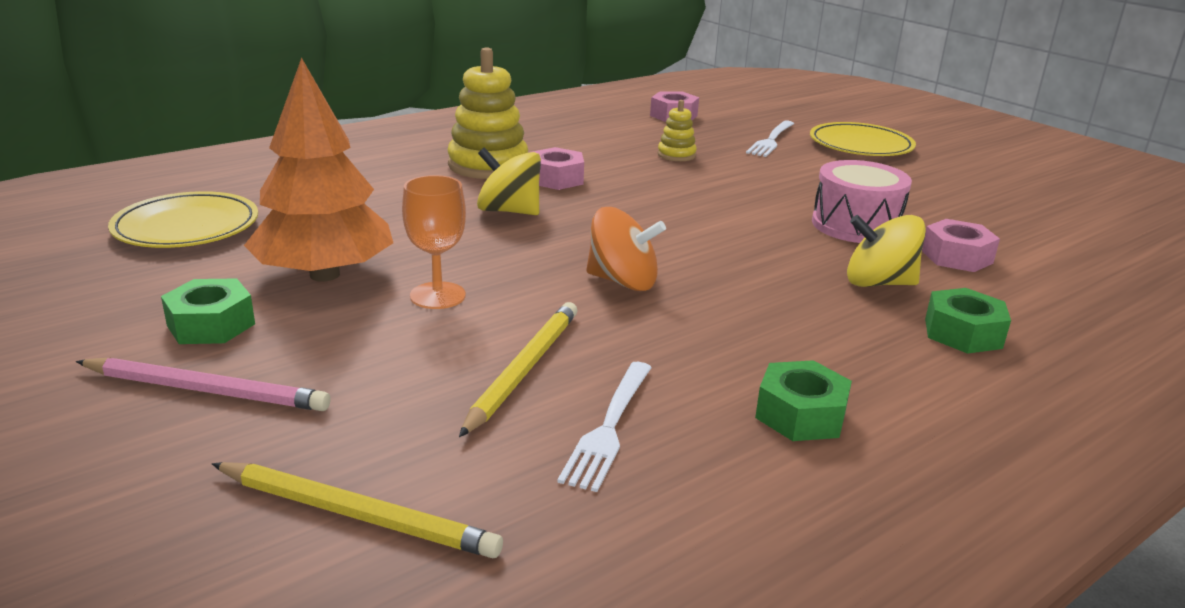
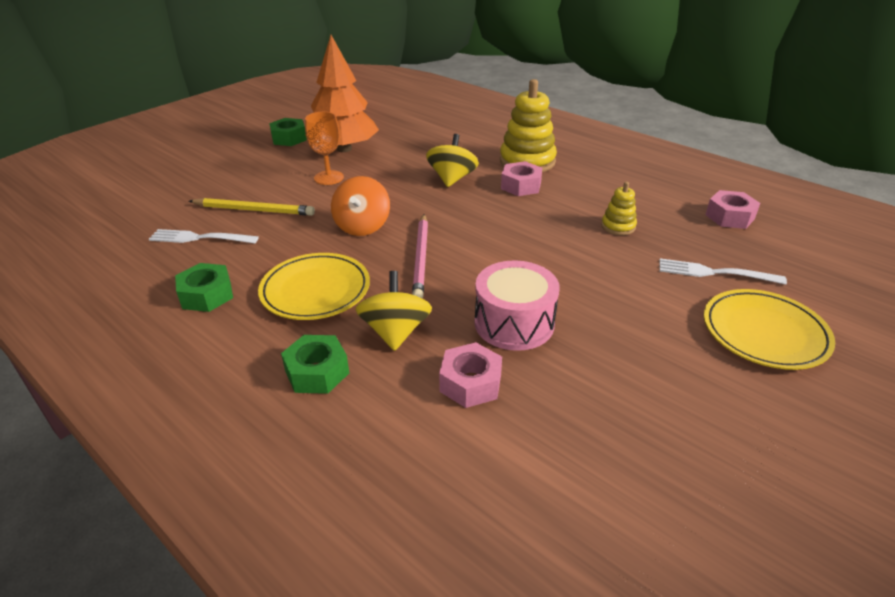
camera: 80 degrees right, 10 degrees up
pink pencil [76,357,330,411] -> pink pencil moved to [412,214,428,299]
yellow plate [108,191,258,248] -> yellow plate moved to [258,253,370,320]
yellow pencil [212,462,503,558] -> none

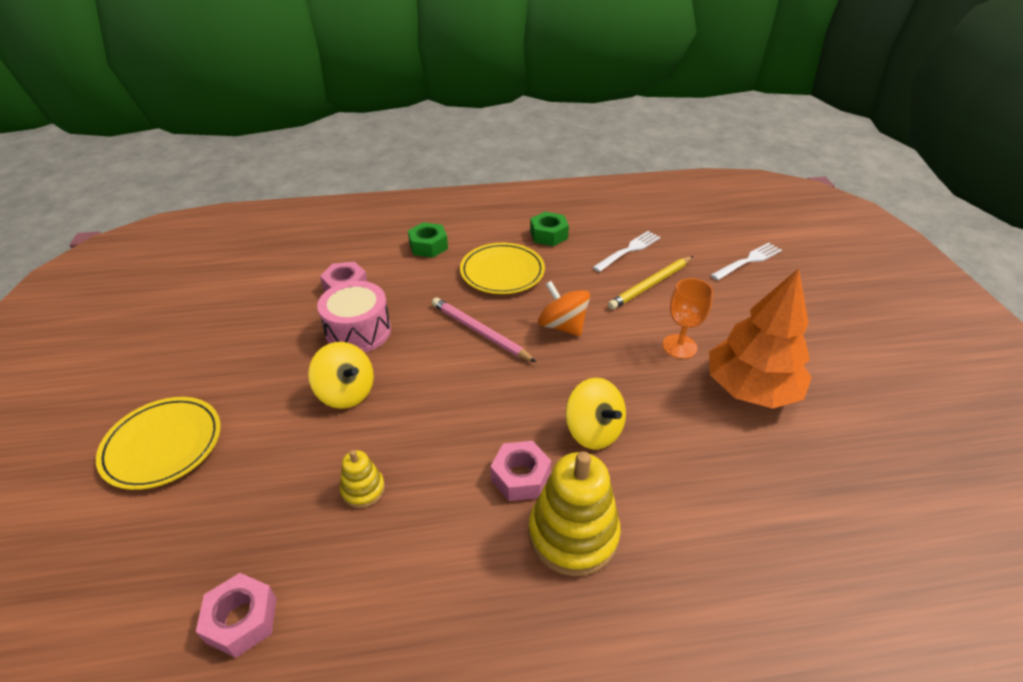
camera: 130 degrees right, 5 degrees up
green nut [269,118,307,146] -> none
yellow spinning top [355,271,432,351] -> yellow spinning top moved to [308,342,374,409]
white fork [659,258,787,285] -> white fork moved to [711,243,782,280]

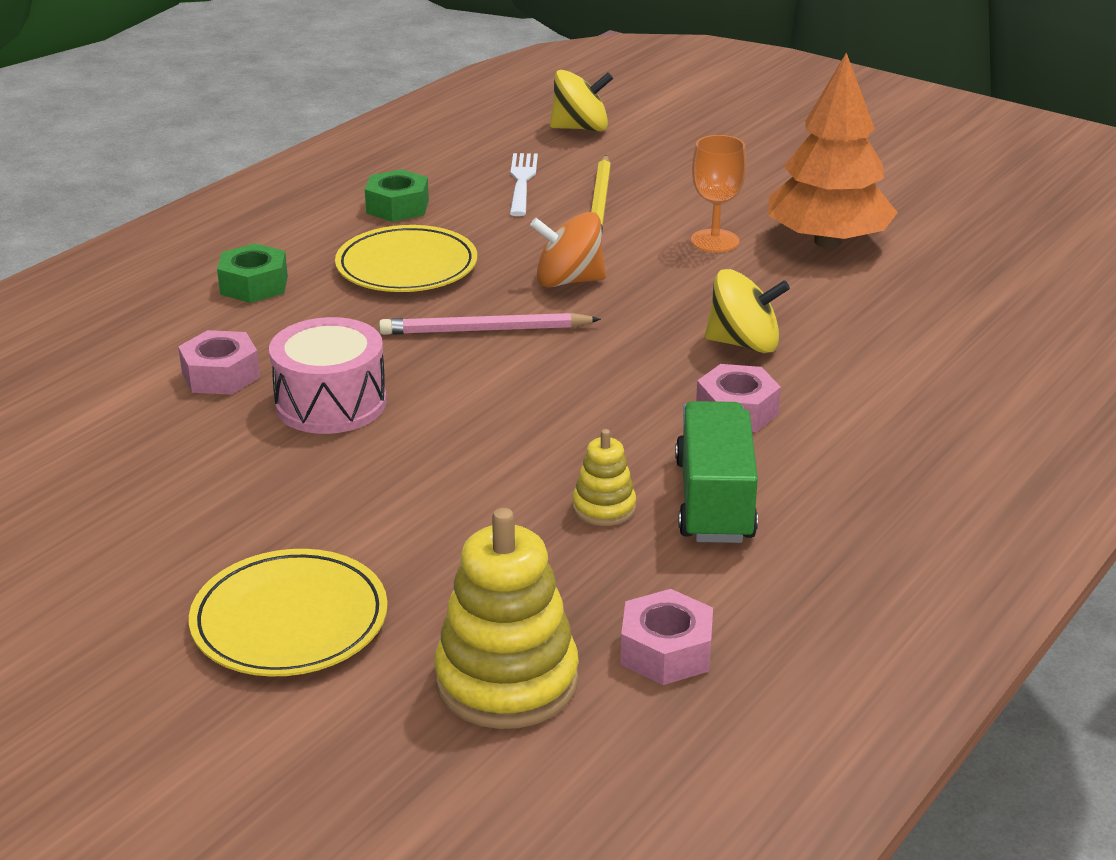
camera: 45 degrees left, 10 degrees down
yellow spinning top [308,342,374,409] -> yellow spinning top moved to [550,70,613,131]
yellow stacking toy [529,451,621,576] -> yellow stacking toy moved to [434,508,579,729]
white fork [711,243,782,280] -> none
none -> green truck [675,401,758,543]

